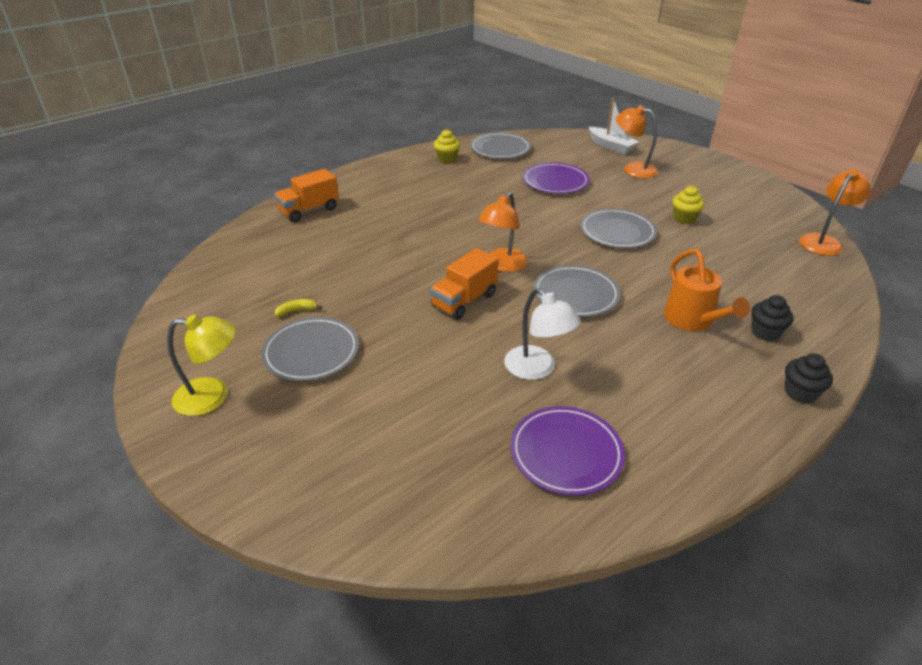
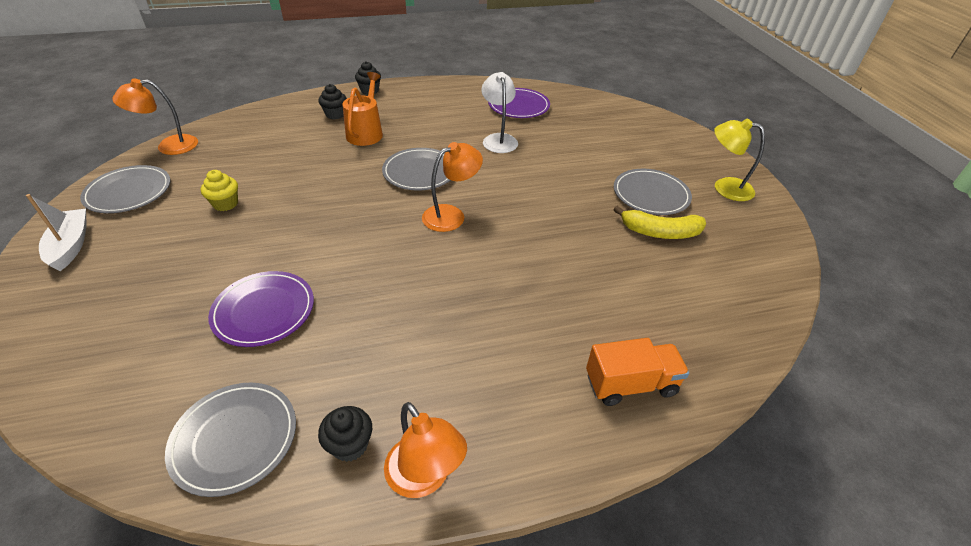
camera: 155 degrees left, 5 degrees up
yellow banana [275,299,322,316] -> yellow banana [613,206,706,239], size x2.10
orange truck [430,248,499,319] -> none
yellow cupcake [434,129,460,163] -> black cupcake [318,406,372,462]
grey plate [581,209,657,248] -> grey plate moved to [80,165,170,213]
white boat [589,98,639,154] -> white boat moved to [26,194,87,271]
orange lamp [616,105,658,178] -> orange lamp moved to [384,402,467,498]

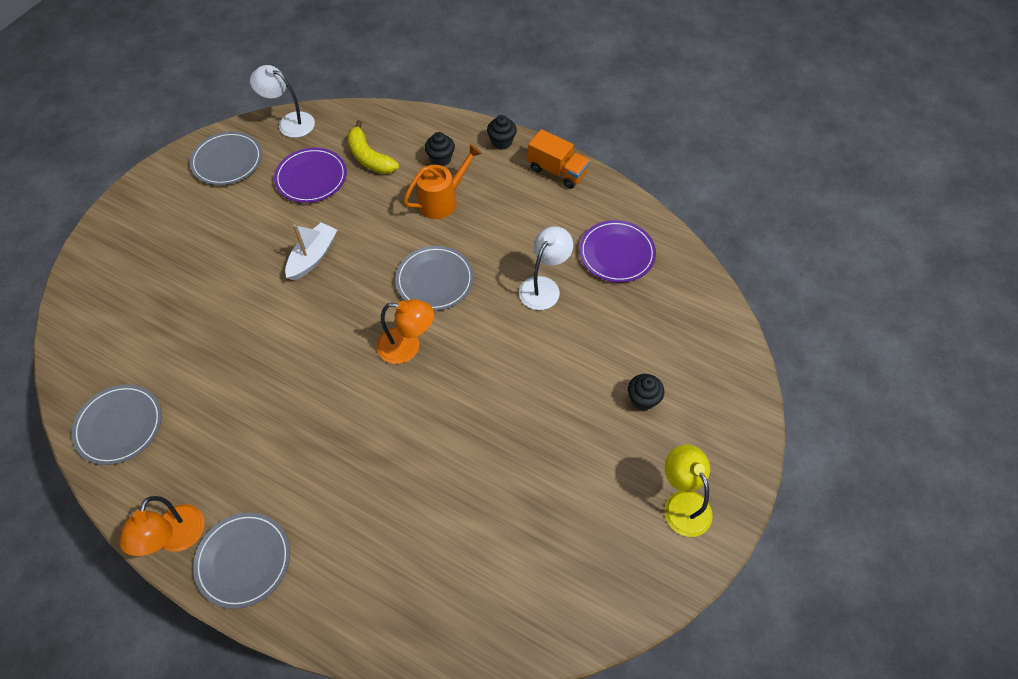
camera: 45 degrees right, 15 degrees up
white boat [26,194,87,271] -> white boat moved to [285,222,337,281]
orange lamp [112,79,198,155] -> white lamp [250,65,315,138]
yellow cupcake [201,170,238,211] -> none
purple plate [208,271,314,347] -> purple plate moved to [274,148,347,203]
black cupcake [318,406,372,462] -> black cupcake moved to [628,374,664,410]
orange truck [586,338,689,406] -> orange truck moved to [528,129,590,189]
yellow banana [613,206,706,239] -> yellow banana moved to [347,120,399,174]
grey plate [614,169,692,215] -> grey plate moved to [193,513,290,609]

